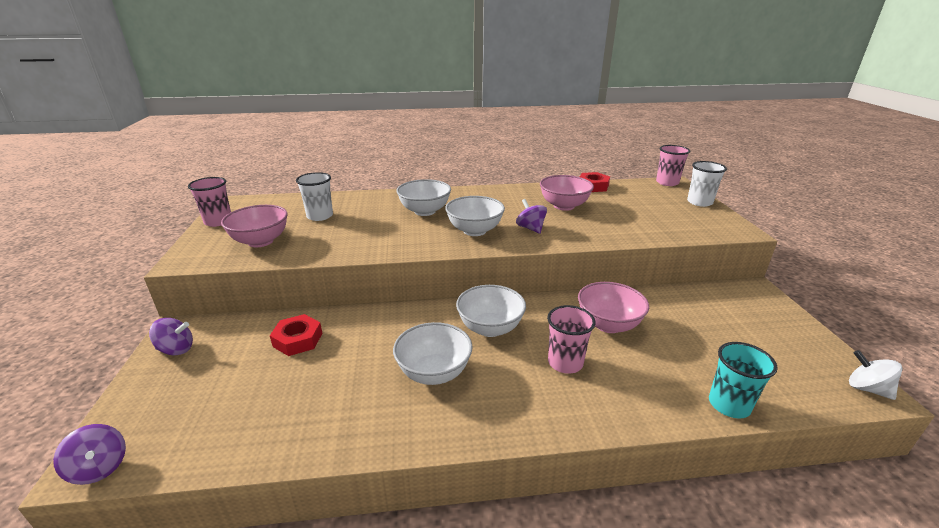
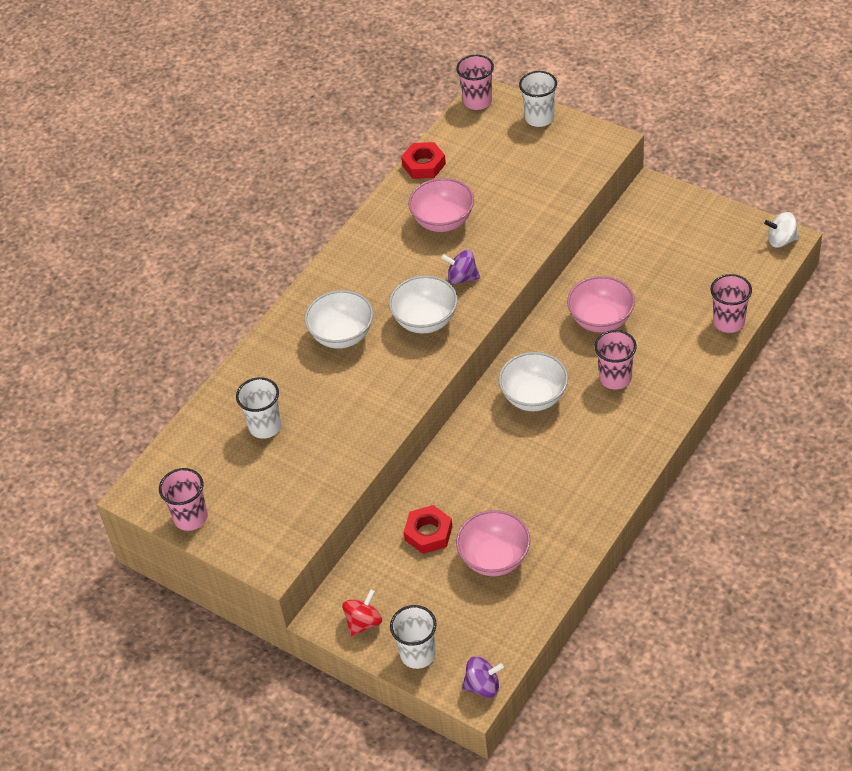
camera: 45 degrees left, 20 degrees up
purple spinning top [149,318,193,356] -> red spinning top [342,589,382,636]
pink bowl [221,205,288,247] -> pink bowl moved to [456,510,530,576]
white bowl [393,322,473,385] -> none
turquoise cup [709,342,778,419] -> pink cup [710,274,752,333]
none -> white cup [390,605,437,669]

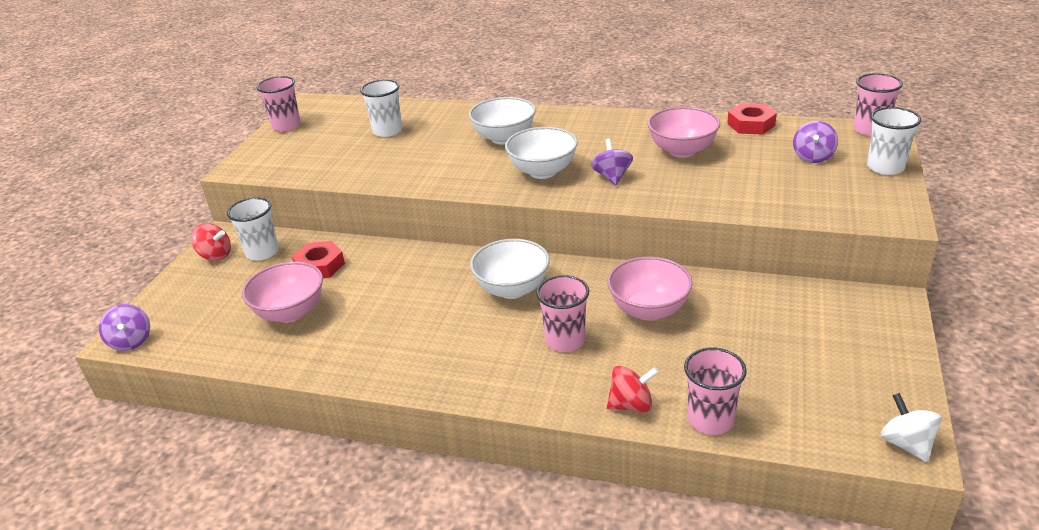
camera: 70 degrees right, 15 degrees down
white cup [390,605,437,669] -> white cup moved to [227,197,279,261]
none -> red spinning top [607,366,659,412]
none -> purple spinning top [793,121,838,163]

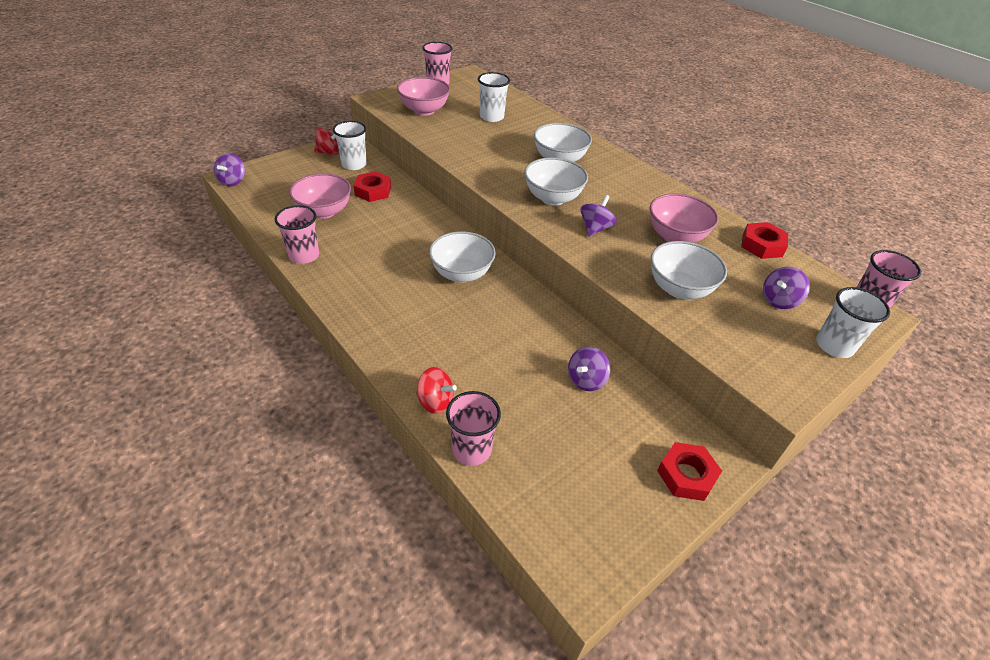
camera: 30 degrees right, 10 degrees up
red spinning top [191,223,231,261] -> red spinning top turned 60 degrees counterclockwise [314,128,339,155]
pink cup [536,275,589,352] -> pink cup moved to [275,205,319,264]
pink bowl [607,257,693,321] -> pink bowl moved to [397,77,450,116]
white spinning top [881,393,942,462] -> none
none -> purple spinning top [568,346,610,391]
none -> white bowl [651,241,727,299]
none -> red nut [657,442,722,501]

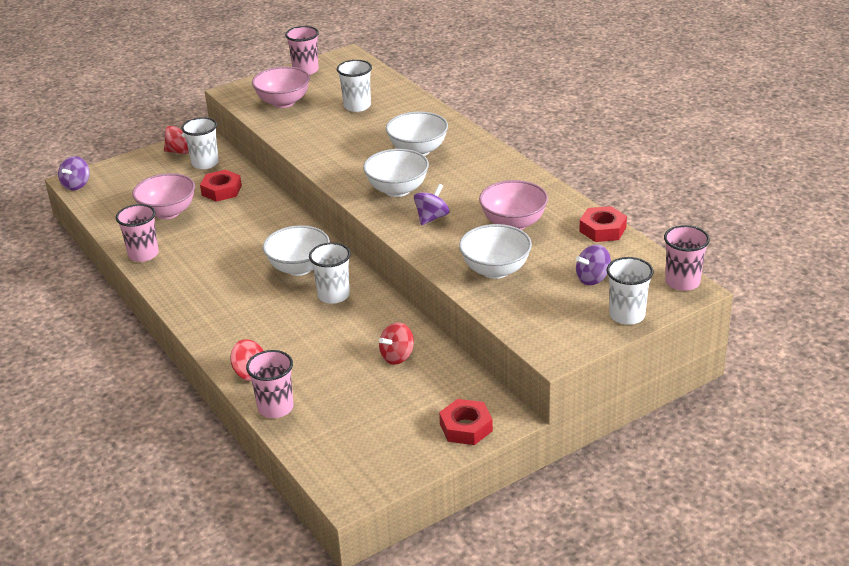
camera: 10 degrees right, 10 degrees down
purple spinning top [568,346,610,391] -> red spinning top [379,322,414,365]
none -> white cup [309,243,351,304]

